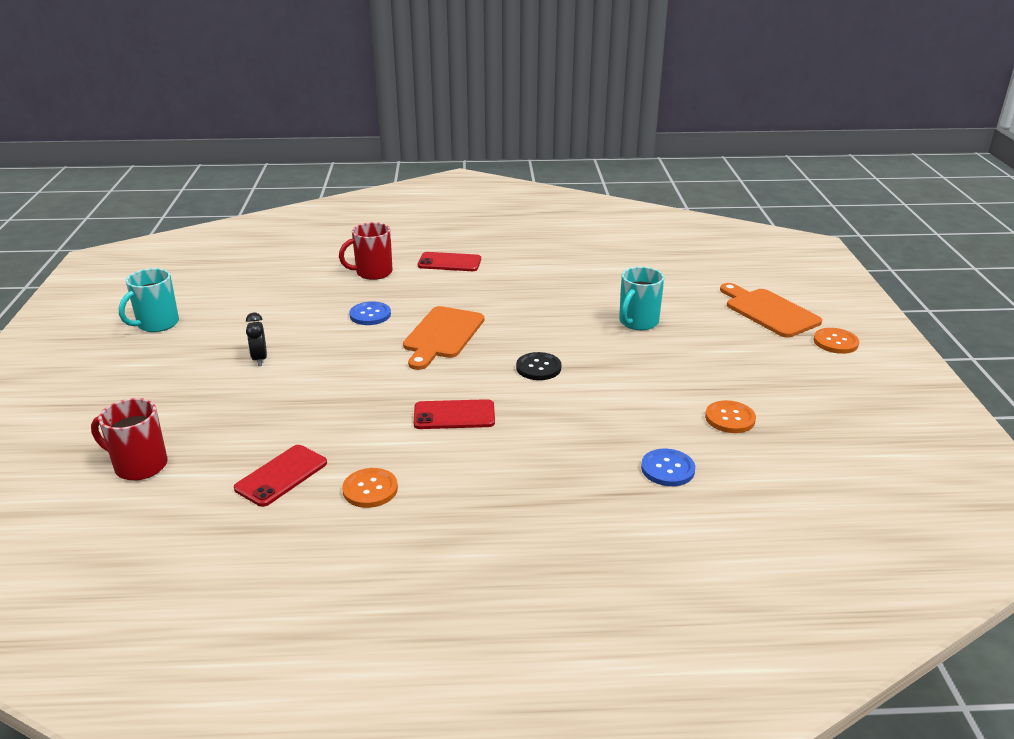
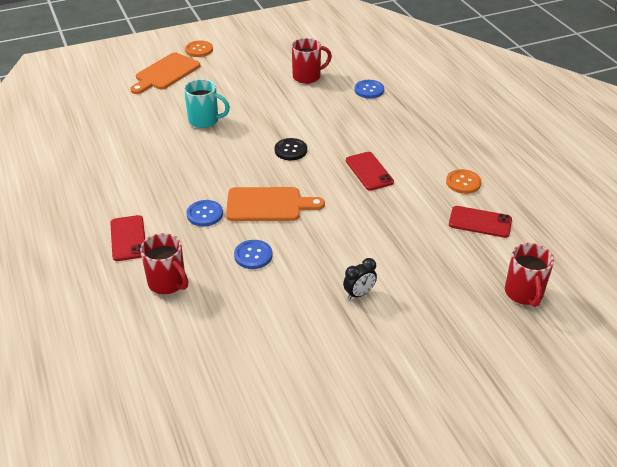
camera: 110 degrees left, 10 degrees up
turquoise mug [119,268,179,332] -> none
orange button [705,400,756,433] -> red mug [292,38,332,84]
none -> blue button [186,200,223,227]

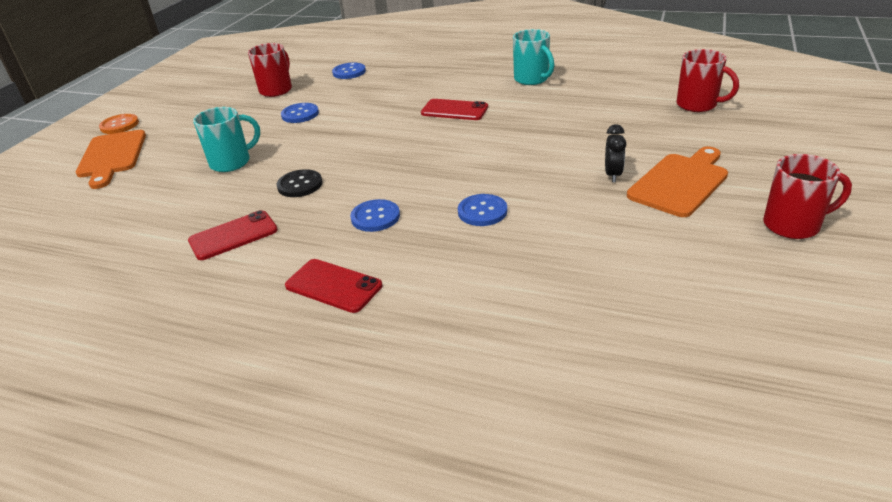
camera: 45 degrees left, 5 degrees down
red mug [140,233,188,294] -> red mug moved to [763,154,852,239]
orange cutting board [226,187,325,221] -> orange cutting board moved to [627,147,728,217]
black button [274,138,307,161] -> black button moved to [276,169,322,197]
orange button [446,169,481,194] -> turquoise mug [513,29,555,85]
red phone [449,206,512,238] -> red phone moved to [188,210,278,260]
none -> blue button [281,103,319,123]

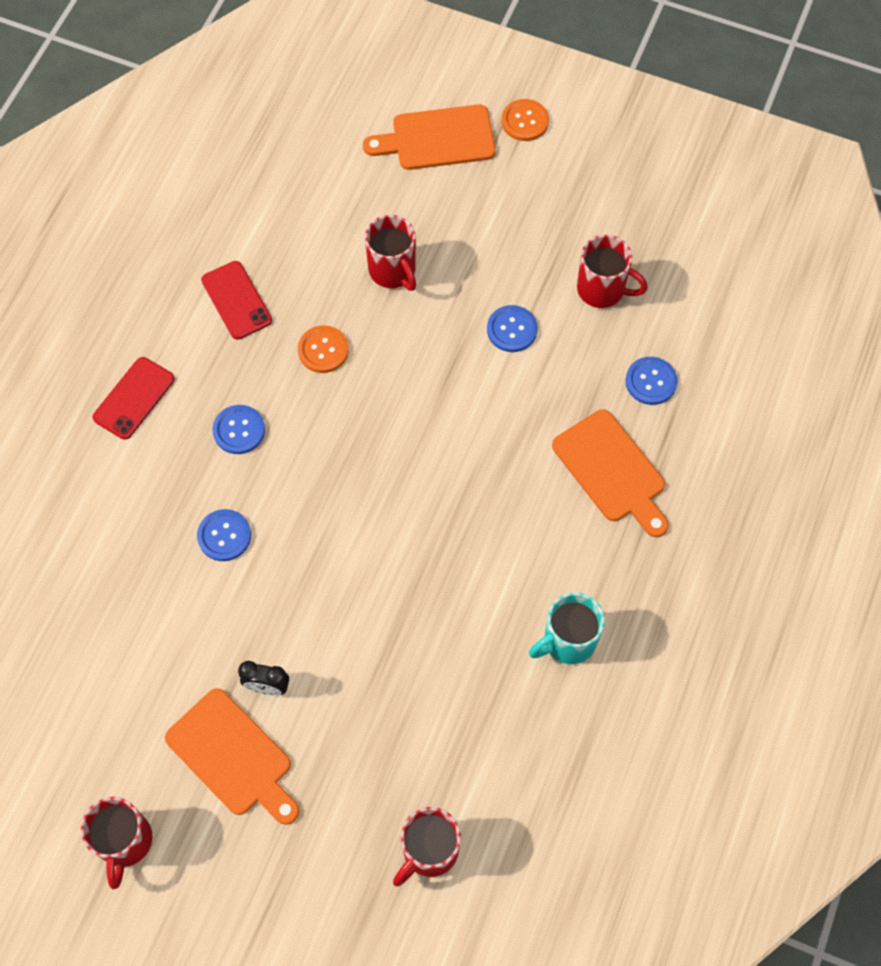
camera: 90 degrees right, 30 degrees up
turquoise mug [193,107,260,172] -> red mug [365,215,416,291]
black button [276,169,322,197] -> orange button [298,325,349,373]
red phone [421,99,488,120] -> none
none -> orange cutting board [552,409,669,537]

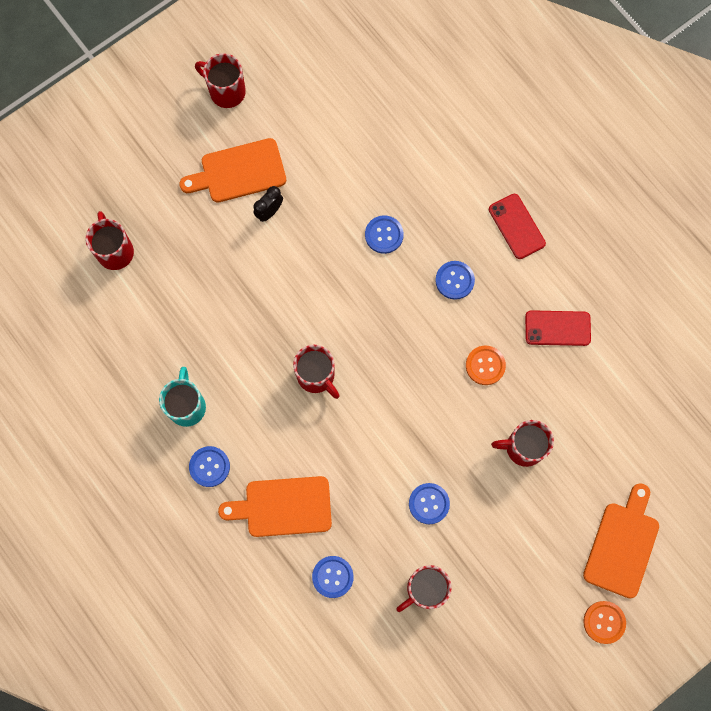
camera: 120 degrees right, 10 degrees up
none -> blue button [189,446,230,487]
none -> red mug [293,345,340,399]

